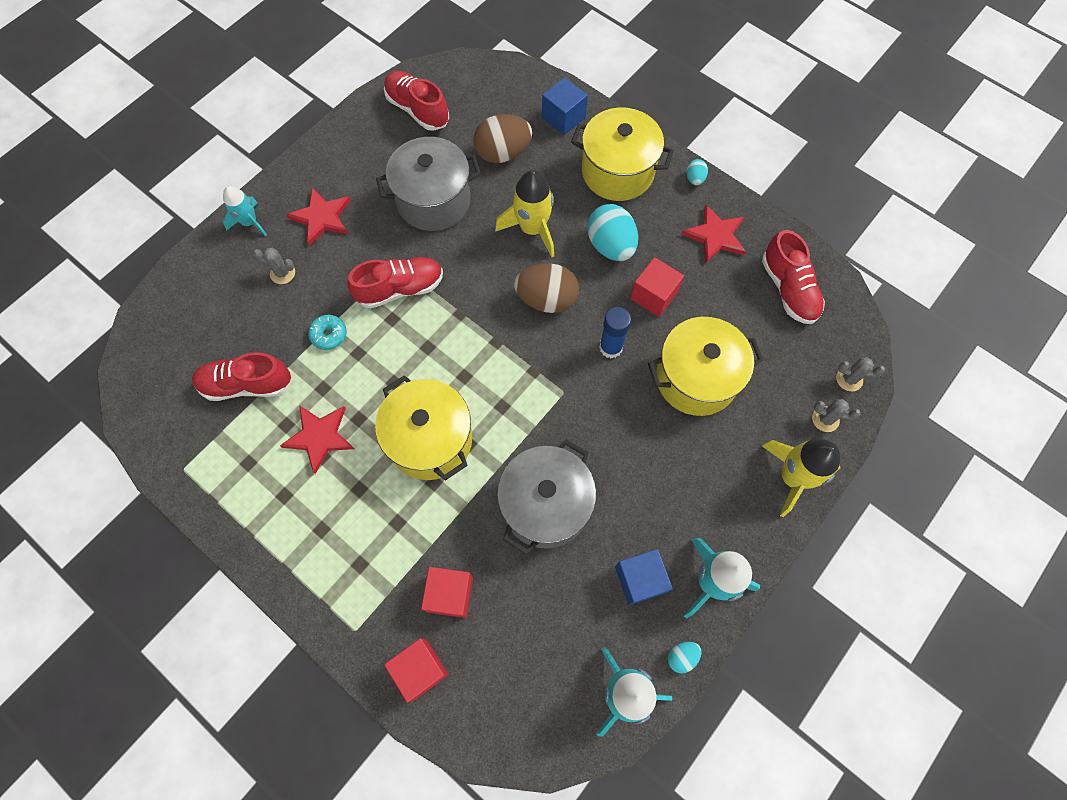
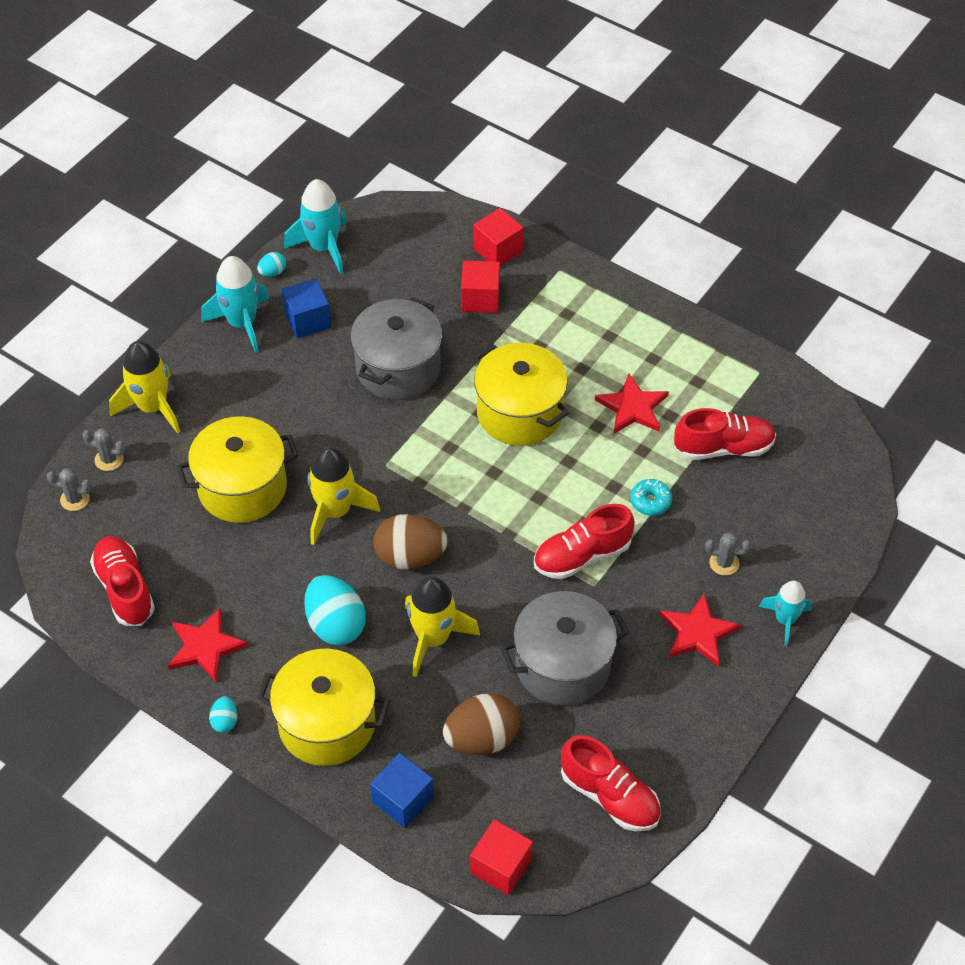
camera: 175 degrees right, 15 degrees down
blue glue stick [599,307,631,359] -> yellow rocket [308,447,380,545]
red cube [630,257,684,317] -> red cube moved to [470,820,533,895]

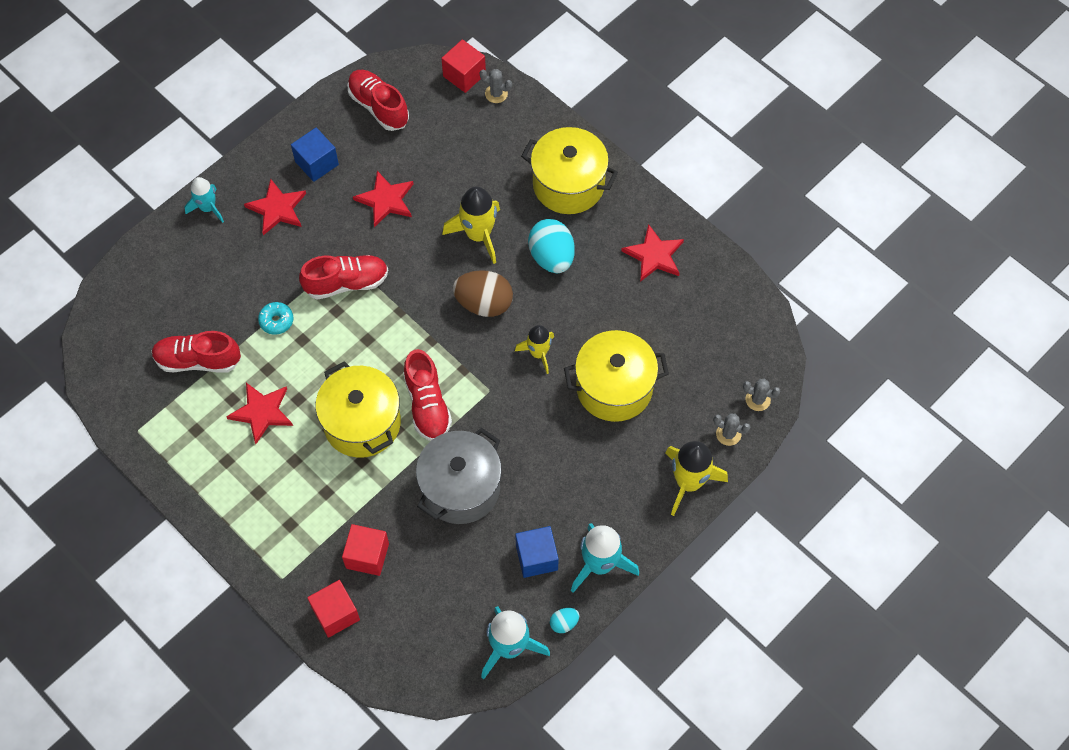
camera: 170 degrees left, 10 degrees up
red shoe [90,536,155,626] -> red shoe moved to [403,349,452,441]
turquoise egg [209,696,238,733] -> none
yellow rocket [308,447,380,545] -> yellow rocket [515,325,554,374], size x0.64
blue cube [370,753,434,828] -> blue cube moved to [291,128,339,182]
brown egg [443,693,520,755] -> none
grey pot [500,591,629,706] -> red star [353,171,413,227]
grey cactus [705,532,751,576] -> grey cactus moved to [480,69,512,103]

